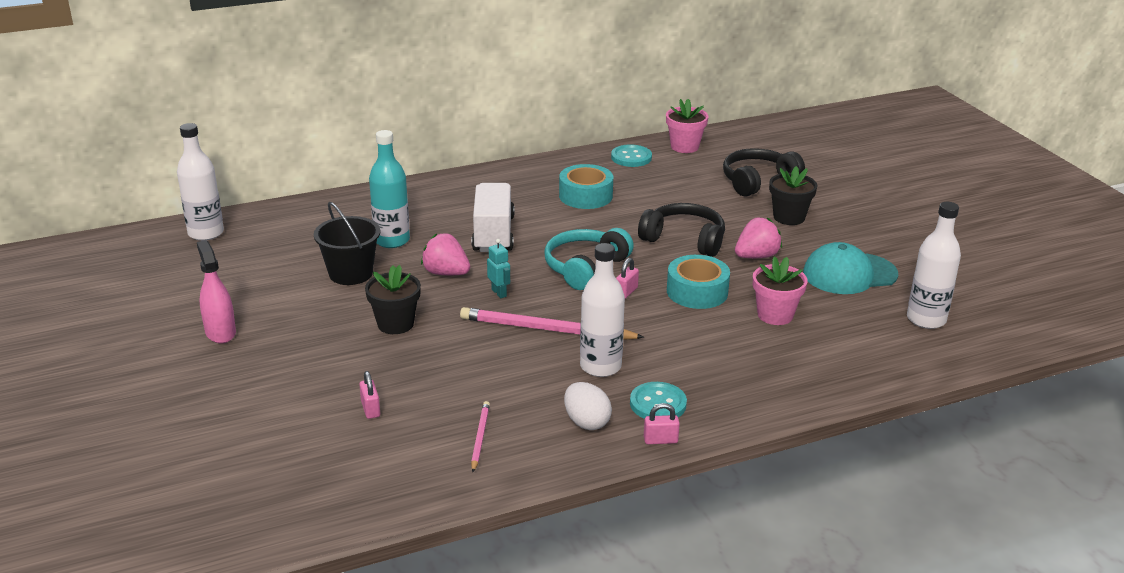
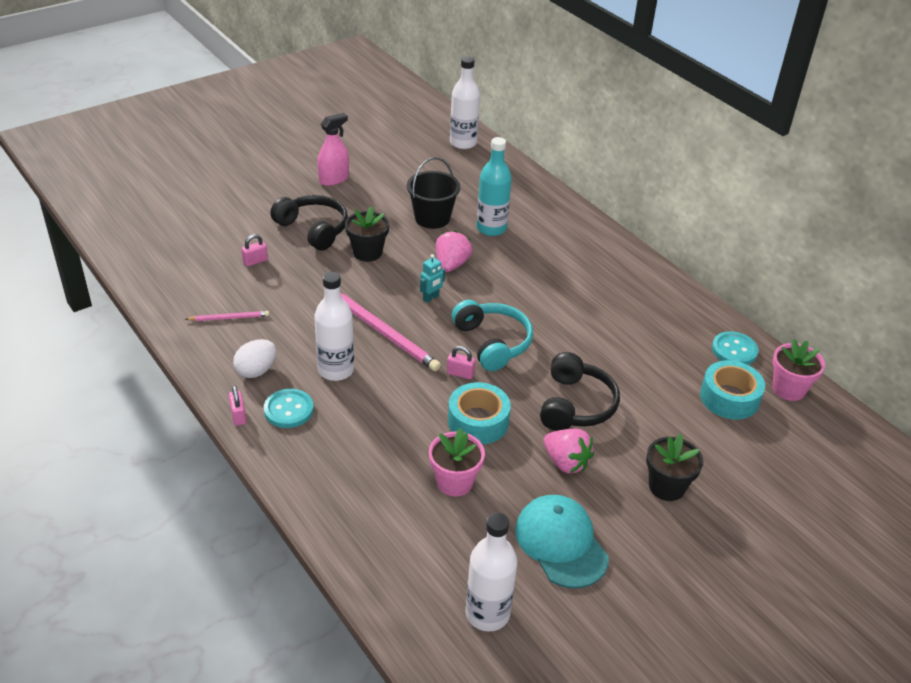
camera: 75 degrees right, 10 degrees up
pink pencil [460,307,644,340] -> pink pencil turned 135 degrees clockwise [340,293,441,371]
white truck [471,183,514,252] -> none
turquoise headphones [544,228,634,290] -> turquoise headphones turned 45 degrees clockwise [452,300,533,371]
turquoise tape [559,164,613,209] -> turquoise tape moved to [700,360,765,420]
black headphones [723,148,805,196] -> black headphones moved to [270,195,348,250]

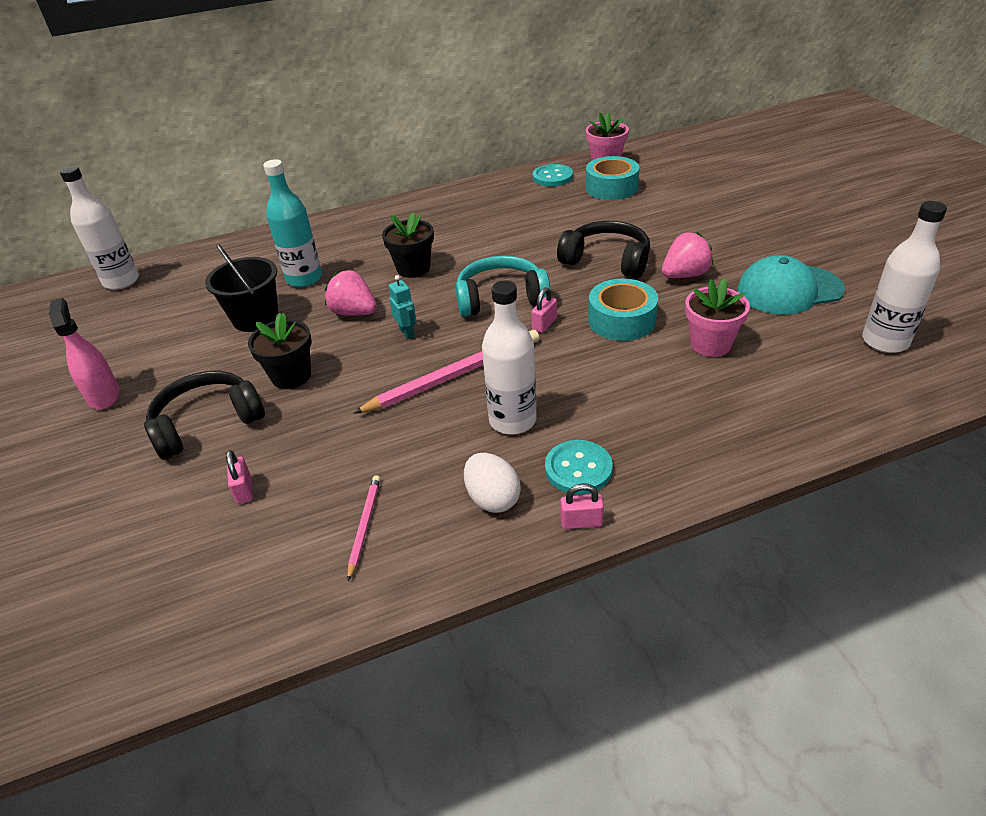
camera: 70 degrees left, 0 degrees up
black flower pot [646,434,703,501] -> black flower pot moved to [382,212,434,278]

